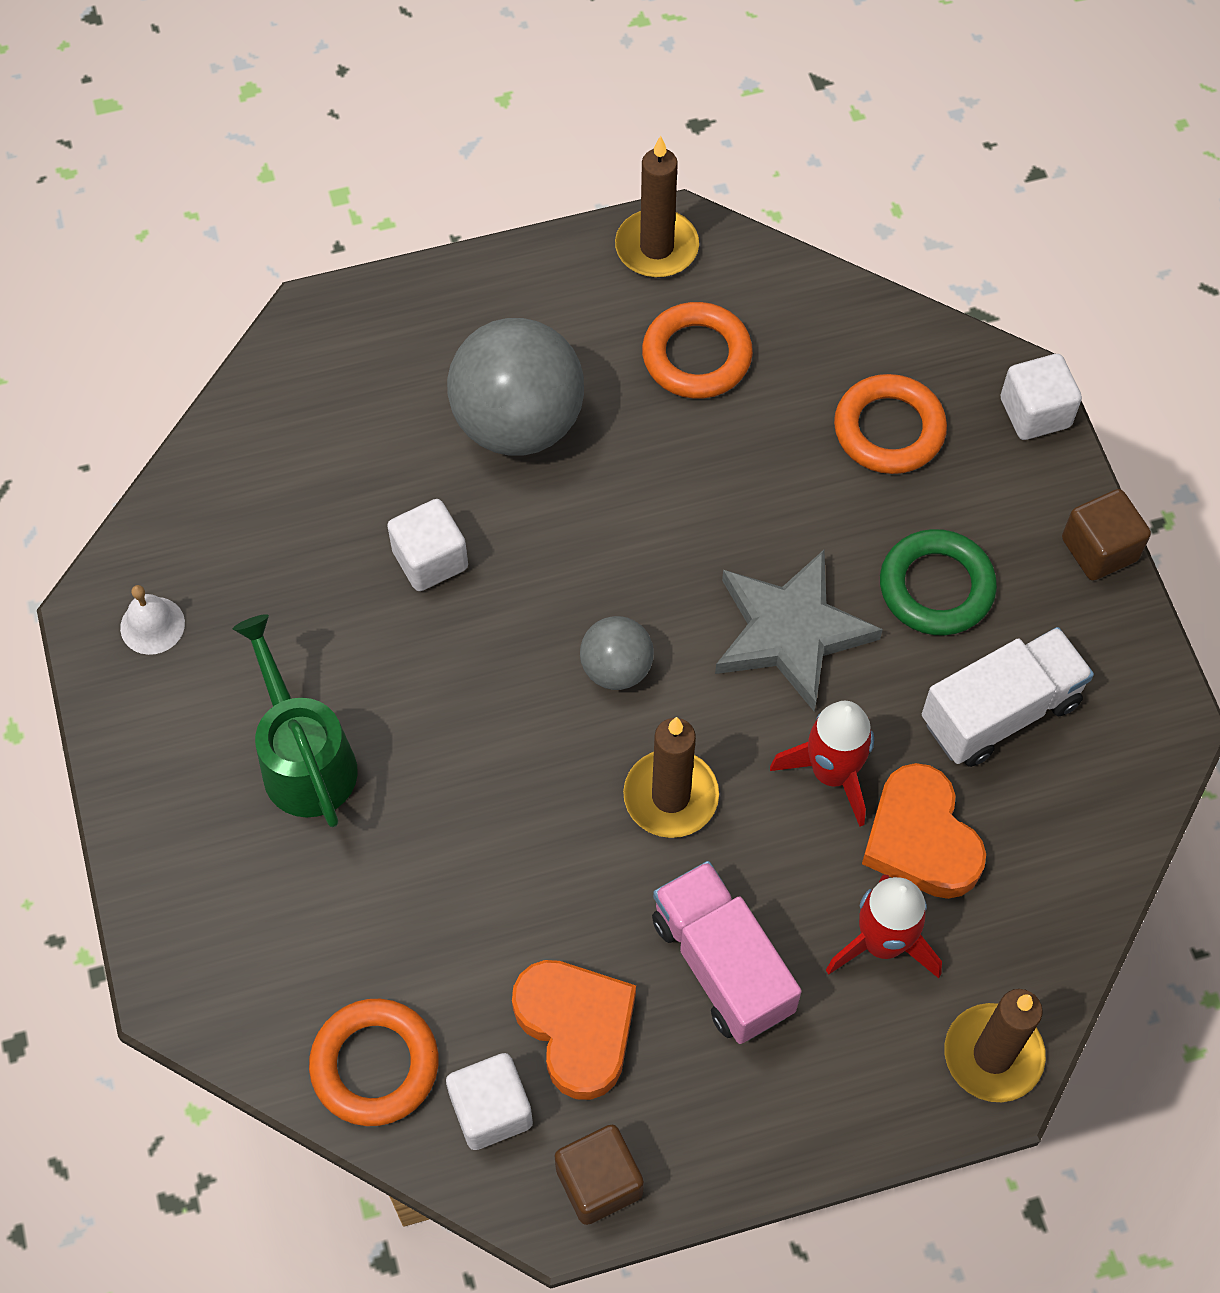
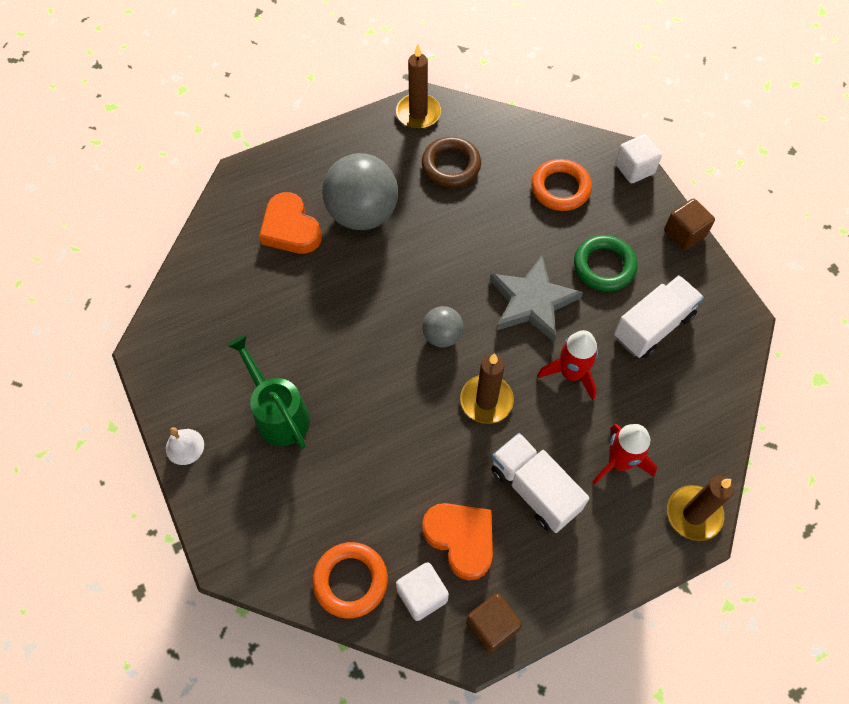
camera: 10 degrees left, 0 degrees up
white bell [120,585,185,655] -> white bell moved to [166,427,204,465]
white cube [387,499,468,591] -> none
orange ring [642,302,753,399] -> brown ring [422,137,481,187]
pink truck [652,861,802,1044] -> white truck [491,433,589,533]
orange heart [862,763,986,899] -> orange heart moved to [259,192,322,254]

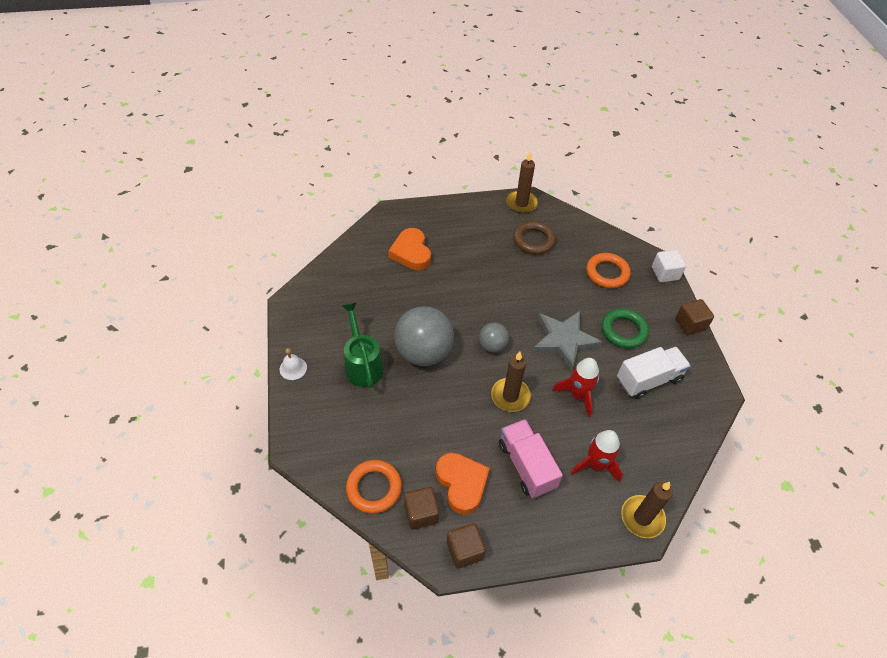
camera: 15 degrees right, 10 degrees down
grey ball [322,153,398,230] -> grey ball moved to [394,306,454,366]
white cube [396,562,449,621] -> brown cube [404,487,439,529]
white truck [491,433,589,533] -> pink truck [499,419,563,498]

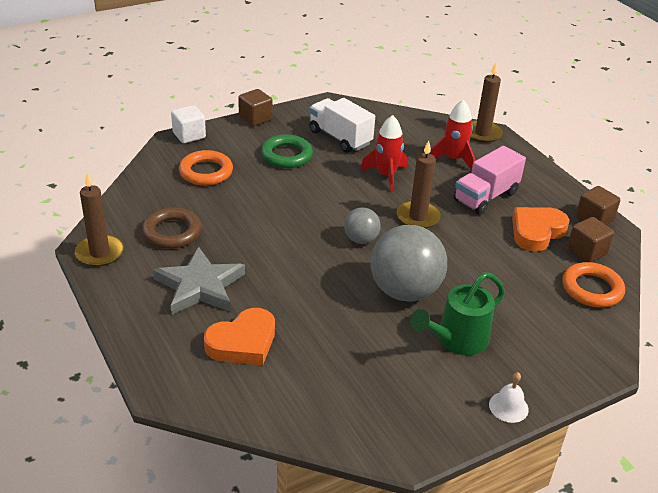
camera: 110 degrees left, 15 degrees down
grey star [533,311,602,371] -> grey star moved to [153,247,245,315]

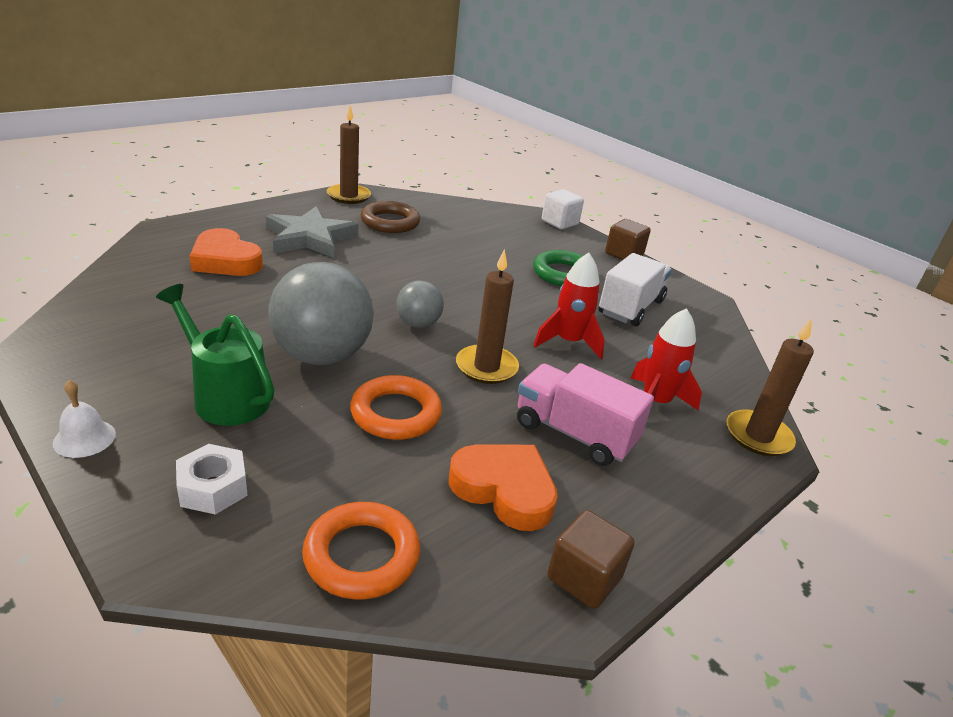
camera: 75 degrees right, 5 degrees down
orange ring [179,150,233,186] -> orange ring moved to [350,375,442,440]
brown cube [567,217,614,262] -> none
none -> white nut [176,444,248,515]

